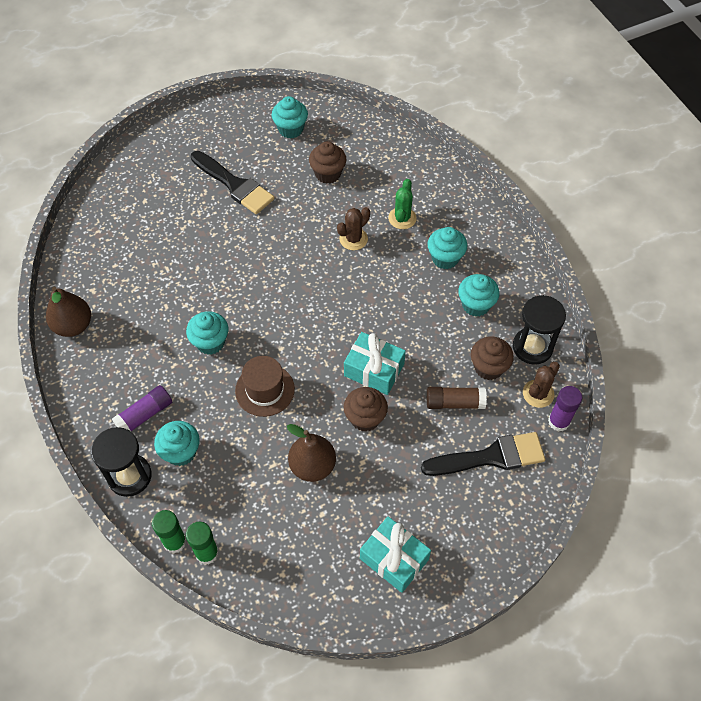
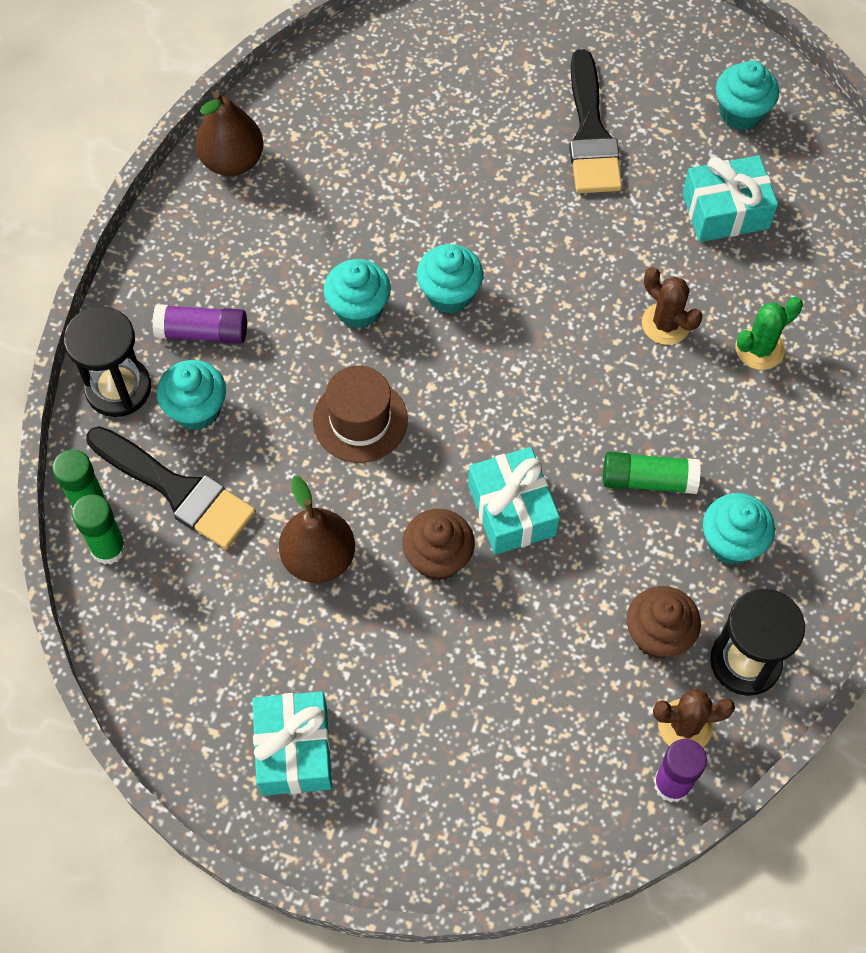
camera: 45 degrees right, 5 degrees up
brown cupcake [309,141,346,184] -> turquoise gift [682,155,778,242]
brown cactus [337,207,370,250] -> brown cactus turned 45 degrees clockwise [642,267,703,345]
black brush [421,432,545,476] -> black brush moved to [86,426,256,549]
turquoise cupcake [427,227,467,269] -> turquoise cupcake moved to [416,244,483,314]
brown glue stick [427,387,487,409] -> none
none -> green glue stick [603,452,701,494]

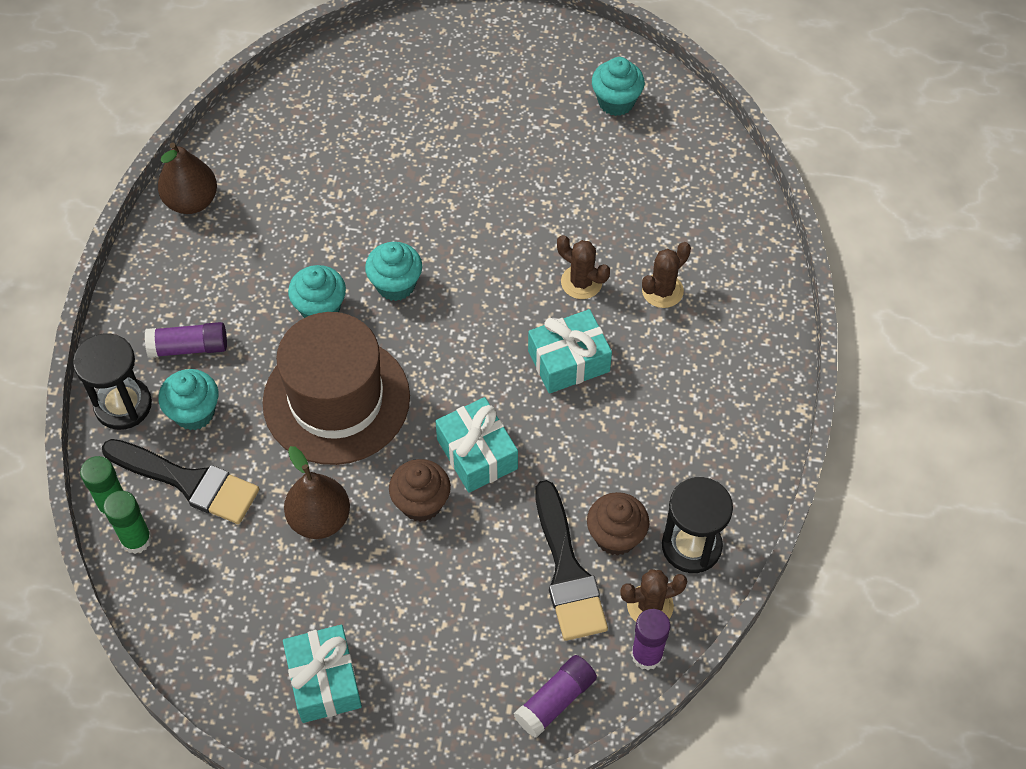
camera: 10 degrees left, 5 degrees down
brown hat [313,365,408,463] -> brown hat [262,312,410,465], size x1.80
black brush [569,49,622,193] -> black brush moved to [535,480,608,641]
green glue stick [603,452,701,494] -> none
turquoise gift [682,155,778,242] -> turquoise gift moved to [528,309,612,394]
turquoise cupcake [703,493,775,565] -> none
green cactus [736,297,803,370] -> brown cactus [642,242,691,308]
none -> purple glue stick [514,655,597,738]

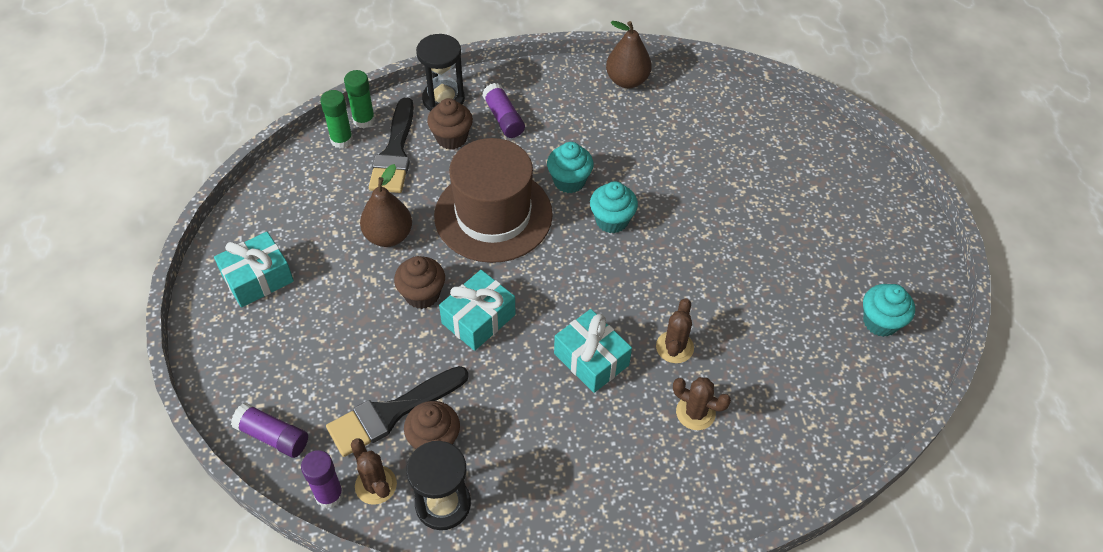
camera: 70 degrees right, 5 degrees down
turquoise cupcake [159,369,218,430] -> brown cupcake [427,98,473,149]

